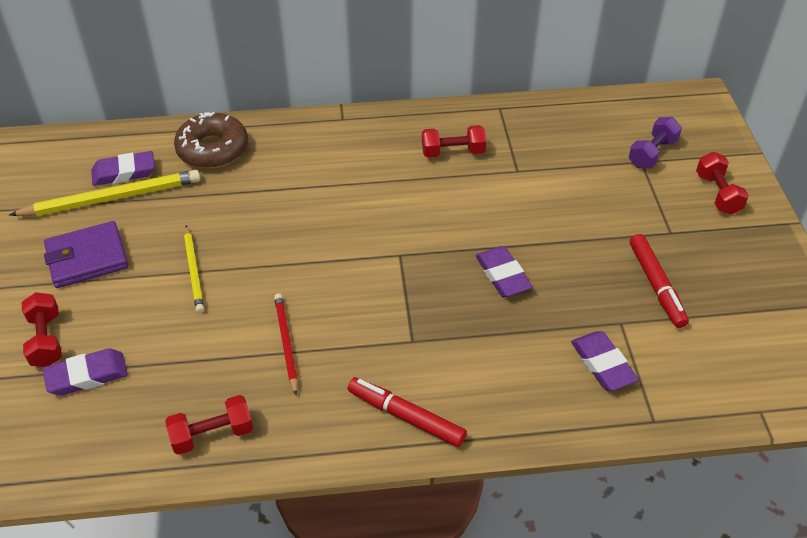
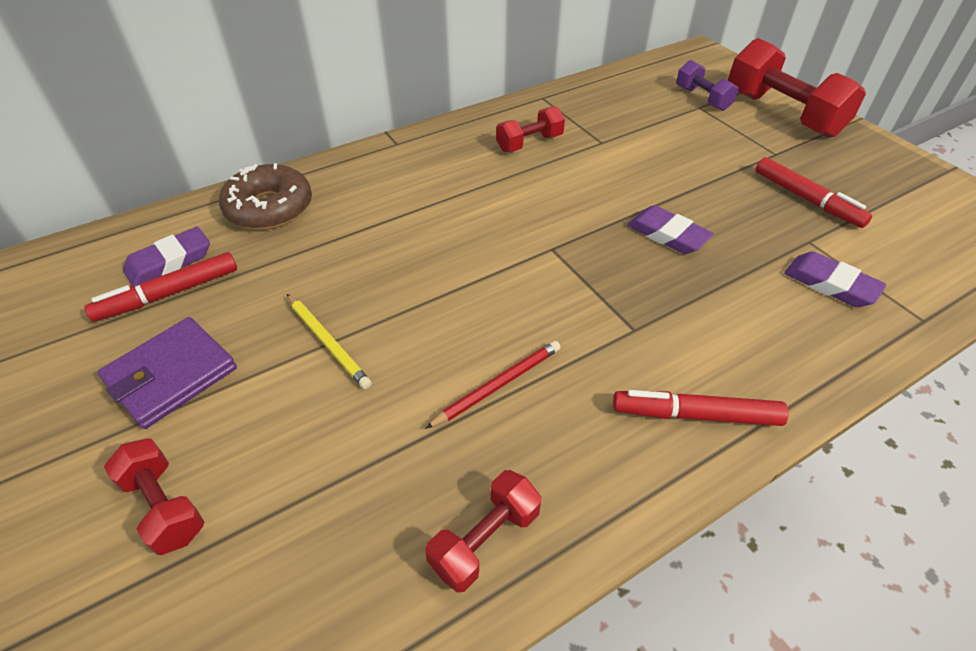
camera: 25 degrees left, 0 degrees up
yellow pencil [9,170,201,216] -> red marker [85,252,237,322]
purple eraser [43,348,128,396] -> none
red pencil [274,293,298,395] -> red pencil turned 90 degrees clockwise [425,341,561,429]
purple dumbbell [629,117,682,168] -> purple dumbbell turned 45 degrees counterclockwise [676,60,739,111]
red dumbbell [696,152,749,214] -> red dumbbell [728,38,866,138], size x1.90

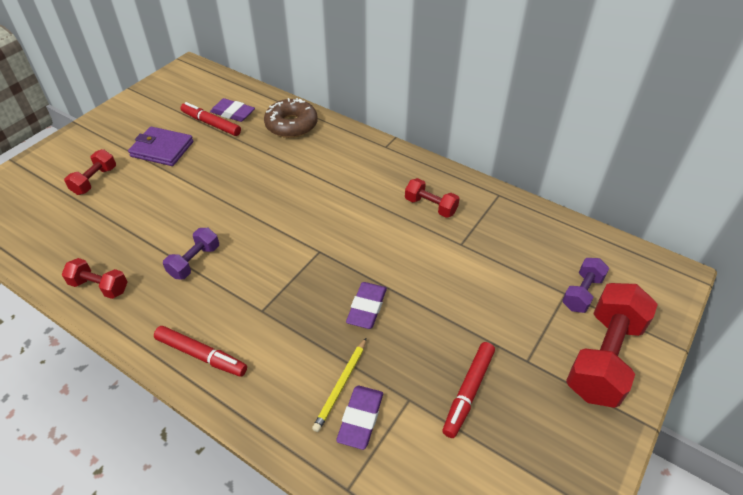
camera: 65 degrees right, 0 degrees up
yellow pencil [287,294,372,389] -> yellow pencil moved to [312,338,366,432]
red pencil [425,341,561,429] -> purple dumbbell [163,228,219,279]
red marker [613,390,788,426] -> red marker turned 135 degrees clockwise [154,326,247,377]

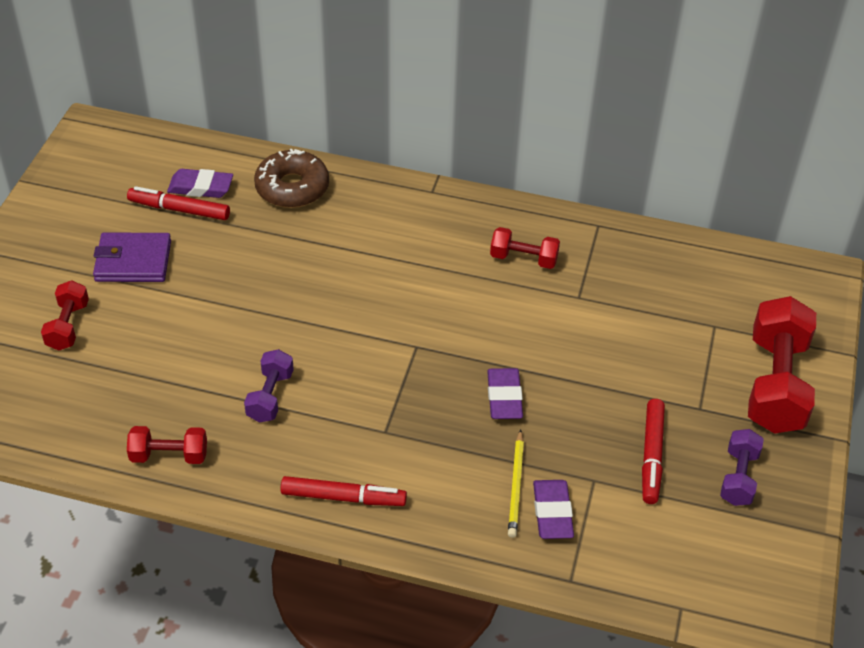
camera: 20 degrees left, 0 degrees up
purple dumbbell [562,258,609,313] -> purple dumbbell moved to [720,429,764,506]

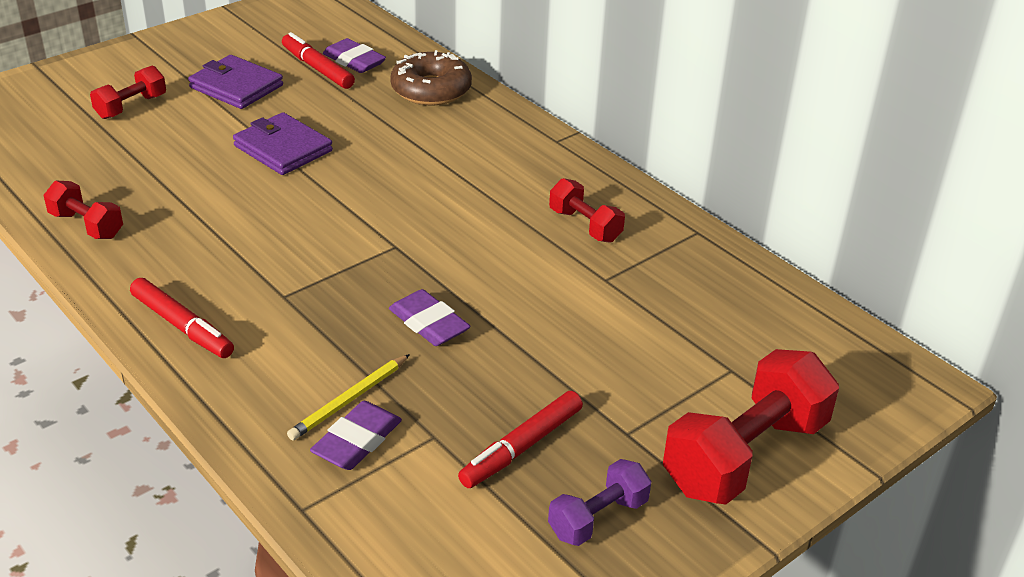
camera: 35 degrees right, 10 degrees down
purple dumbbell [244,349,294,422] -> none
purple eraser [487,368,523,419] -> purple eraser turned 75 degrees counterclockwise [389,289,471,346]
none -> purple wallet [233,112,333,175]

